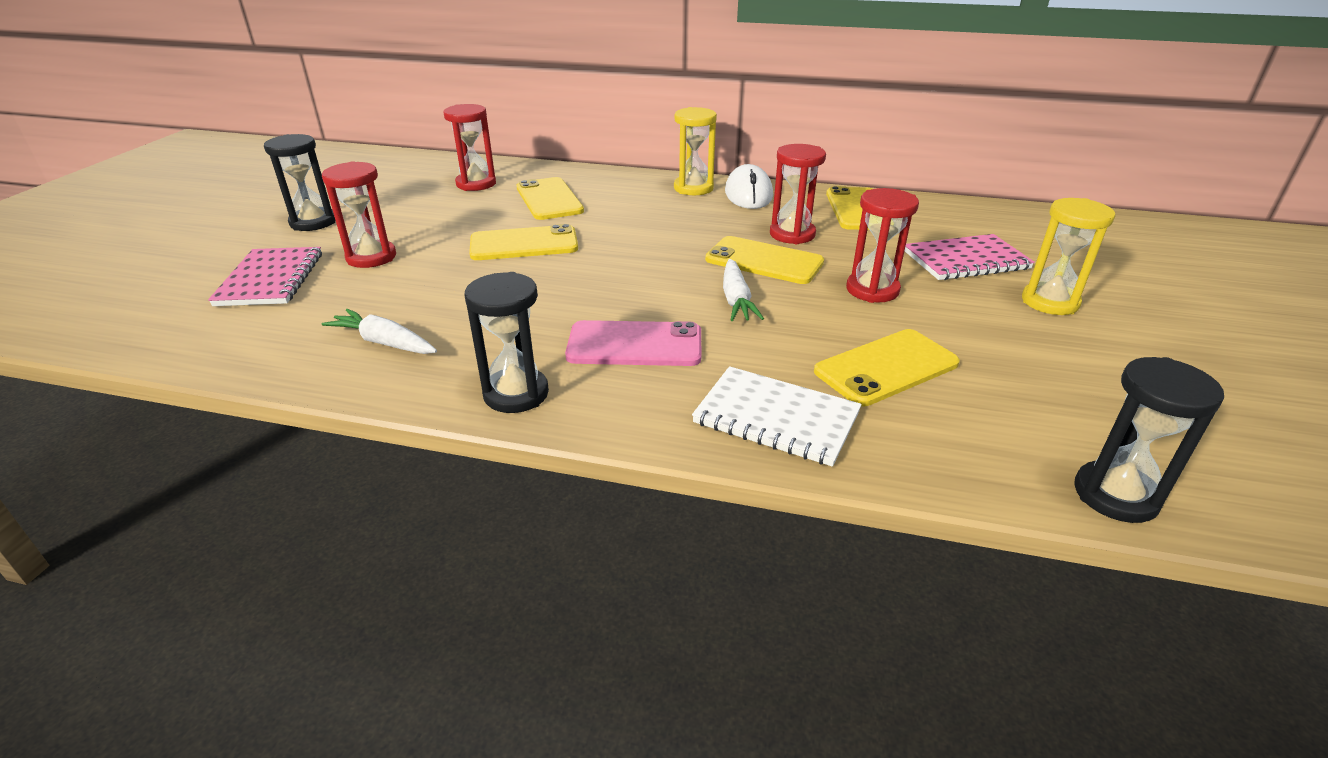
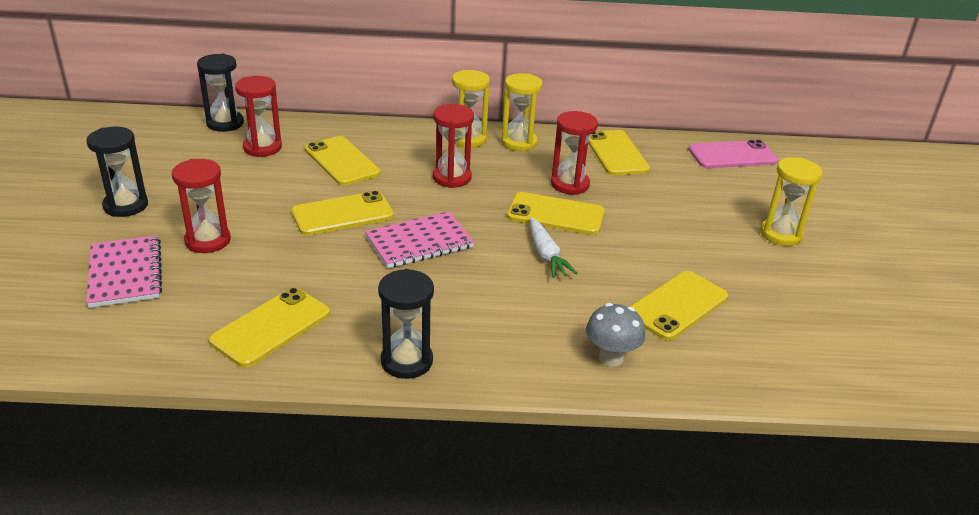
camera: 15 degrees left, 0 degrees up
white carrot [322,309,437,354] -> yellow phone [209,288,330,367]
pink phone [565,320,701,366] -> pink phone moved to [688,140,778,168]
white notebook [692,366,862,467] -> grey mushroom [586,303,645,367]
white mouse [725,164,773,209] -> yellow hourglass [501,73,543,151]
red hourglass [846,188,919,303] -> red hourglass moved to [433,104,474,188]
pink notebook [905,234,1035,280] -> pink notebook moved to [365,211,474,268]
black hourglass [1074,357,1224,523] -> black hourglass moved to [197,54,244,132]

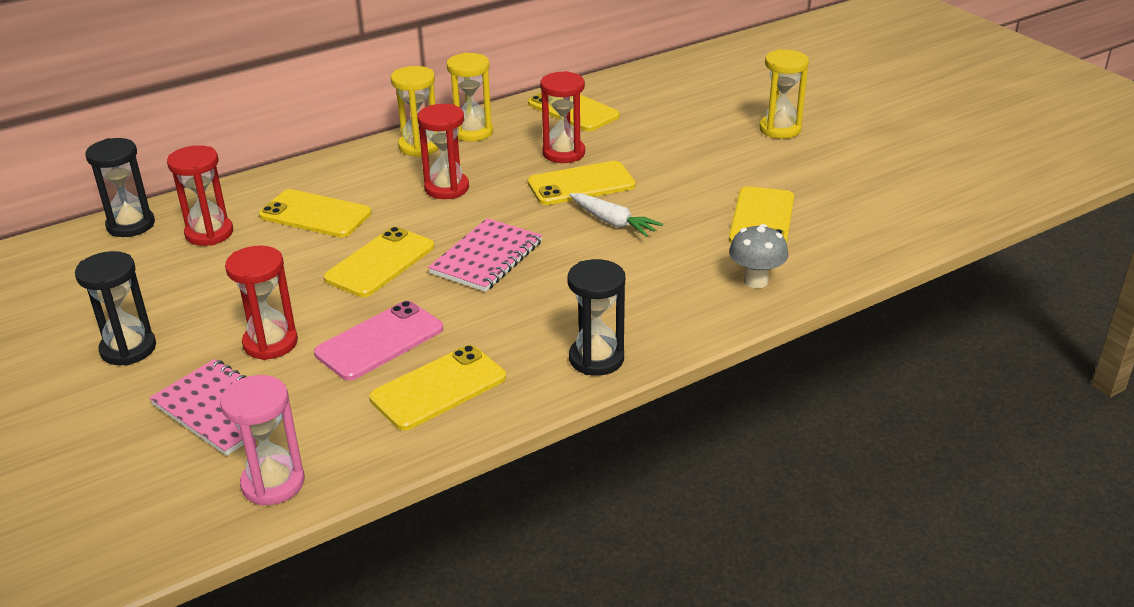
camera: 30 degrees left, 0 degrees up
yellow phone [209,288,330,367] -> yellow phone turned 45 degrees clockwise [369,345,506,430]
pink phone [688,140,778,168] -> pink phone moved to [314,301,443,381]
none -> pink hourglass [220,375,304,506]

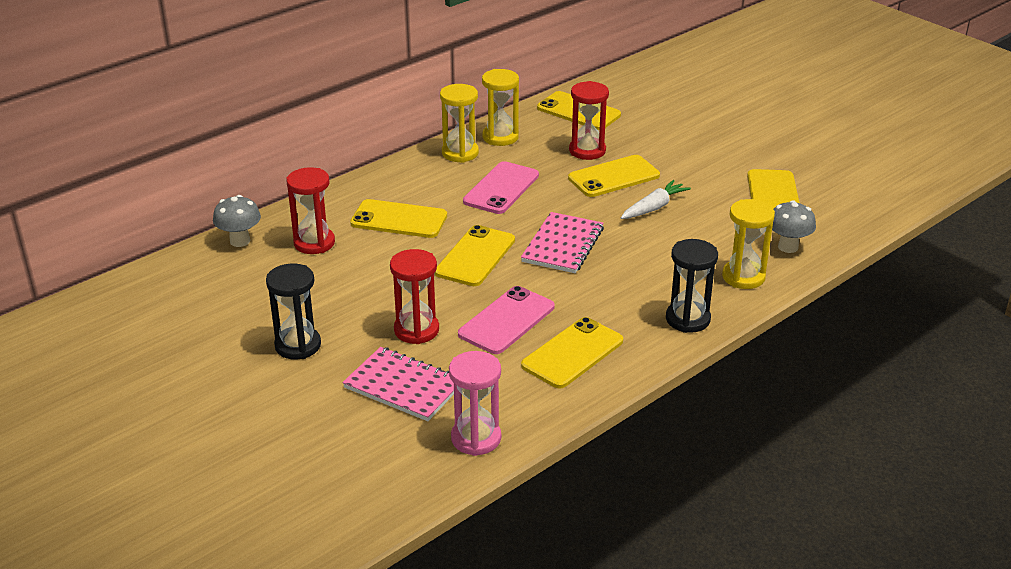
camera: 10 degrees left, 0 degrees up
black hourglass [85,138,155,237] -> grey mushroom [213,195,261,247]
red hourglass [417,104,469,199] -> pink phone [463,161,539,214]
white carrot [569,193,663,237] -> white carrot turned 75 degrees counterclockwise [621,180,691,219]
yellow hourglass [759,49,809,139] -> yellow hourglass moved to [722,199,775,289]

